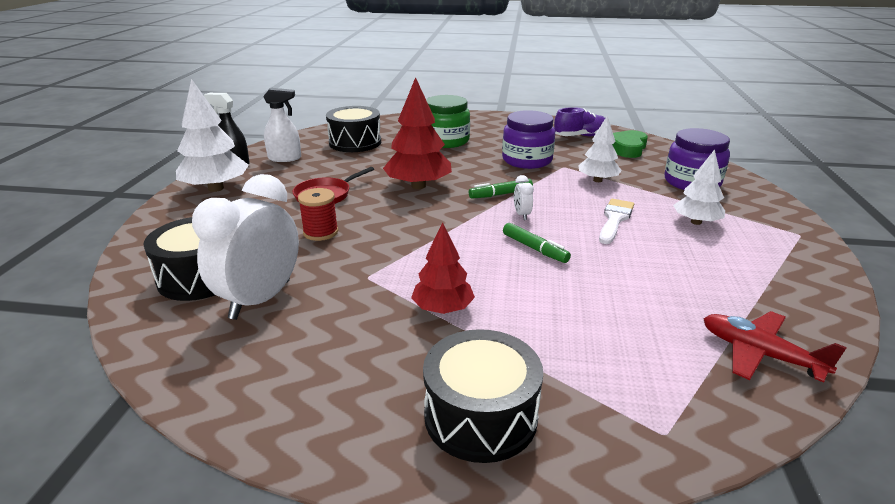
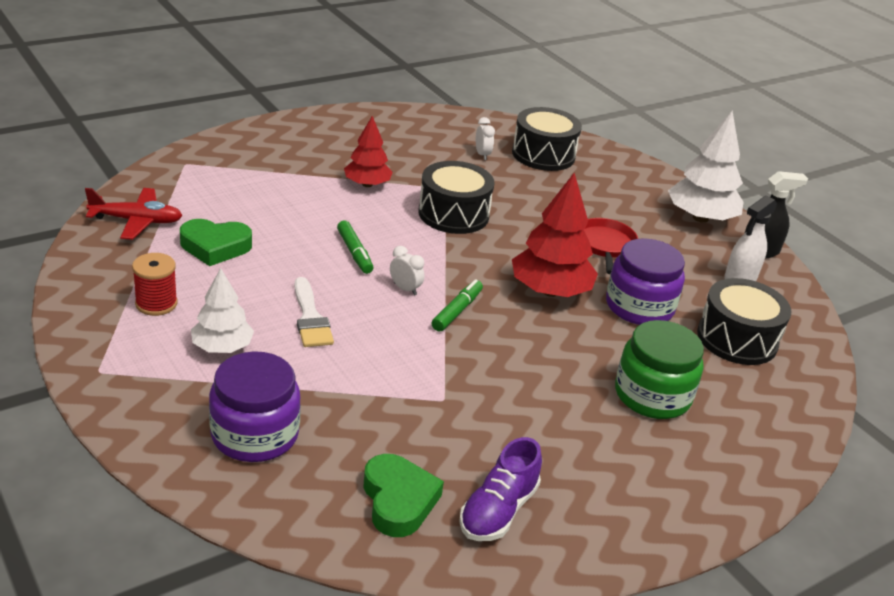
camera: 135 degrees right, 5 degrees up
white clock [192,174,299,320] -> white clock [476,117,495,160], size x0.40
red spool [298,188,338,241] -> red spool moved to [132,253,178,316]
black drum [423,329,543,463] -> black drum moved to [418,161,495,234]
purple jar [502,110,555,169] -> purple jar moved to [606,238,685,325]
green marker [503,223,571,263] -> green marker turned 120 degrees counterclockwise [337,220,374,274]
white tree [578,116,622,182] -> none
none -> green heart [180,219,252,266]

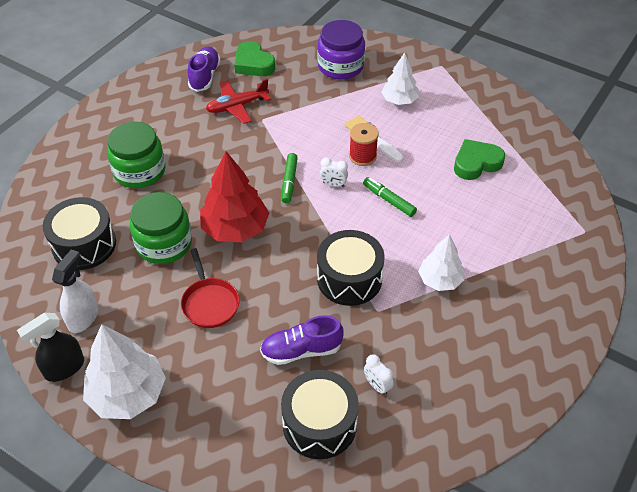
camera: 160 degrees right, 15 degrees up
red plane [85,188,183,240] -> red plane moved to [206,79,271,124]
red spool [132,253,178,316] -> red spool moved to [349,123,379,166]
red tree [344,116,393,187] -> white tree [418,234,464,291]
purple jar [606,238,685,325] -> green jar [130,192,192,264]
none -> purple shoe [260,315,343,365]

